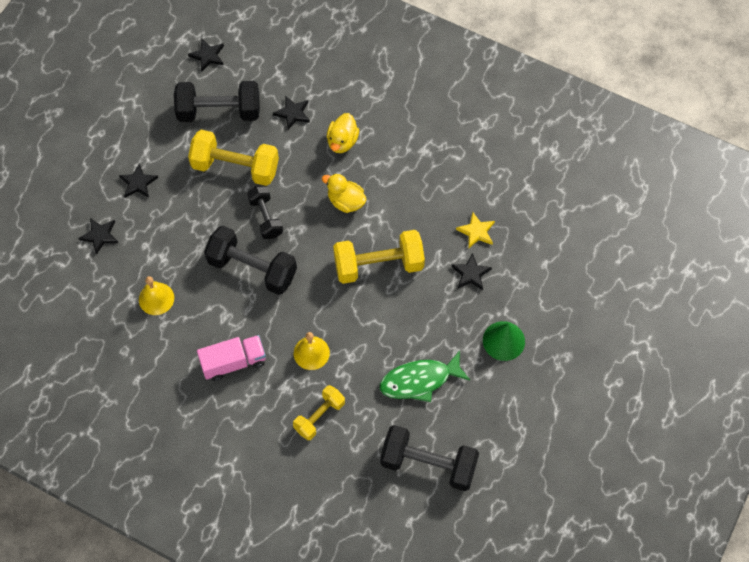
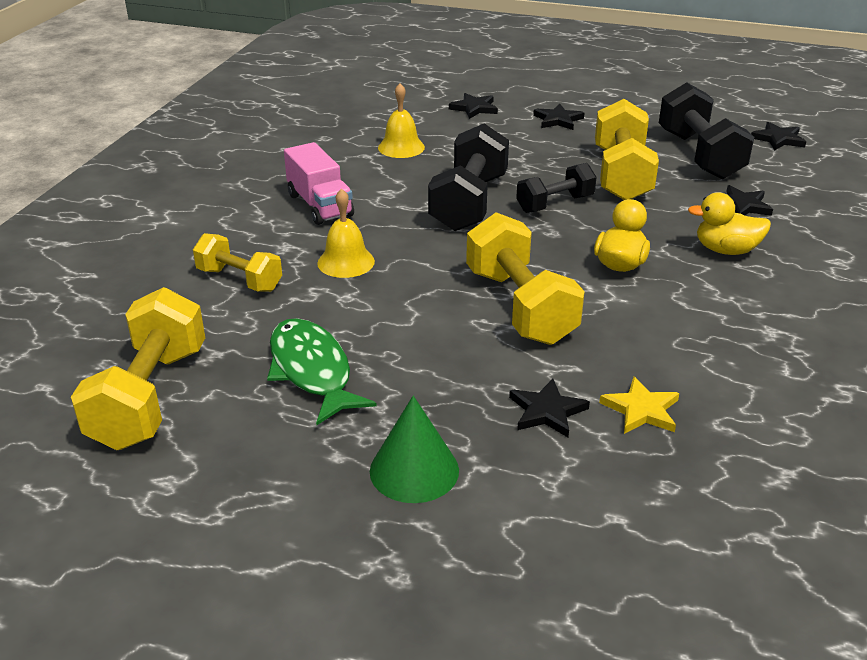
camera: 80 degrees right, 30 degrees down
black dumbbell [380,425,479,491] -> yellow dumbbell [71,287,205,450]

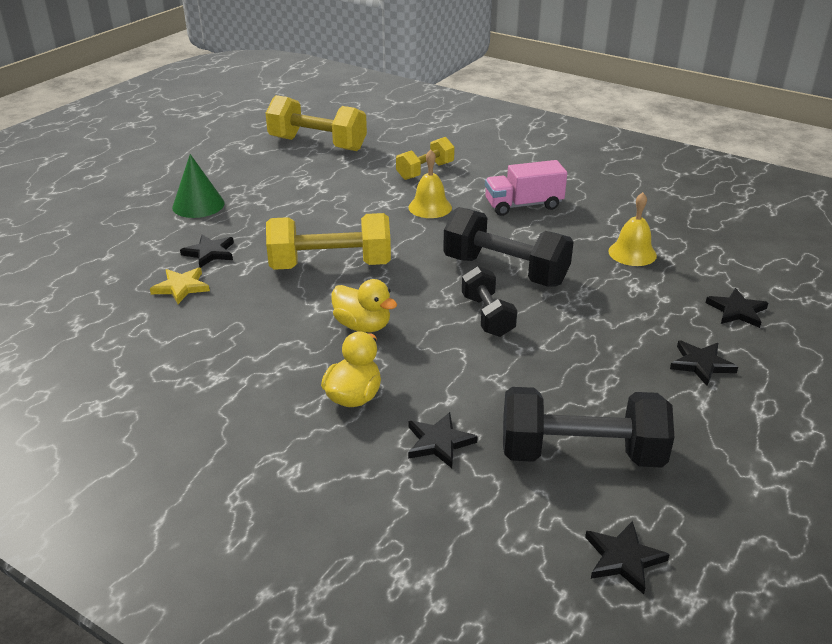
camera: 105 degrees right, 0 degrees up
green fish [267,318,377,425] -> none
yellow dumbbell [595,99,659,200] -> none

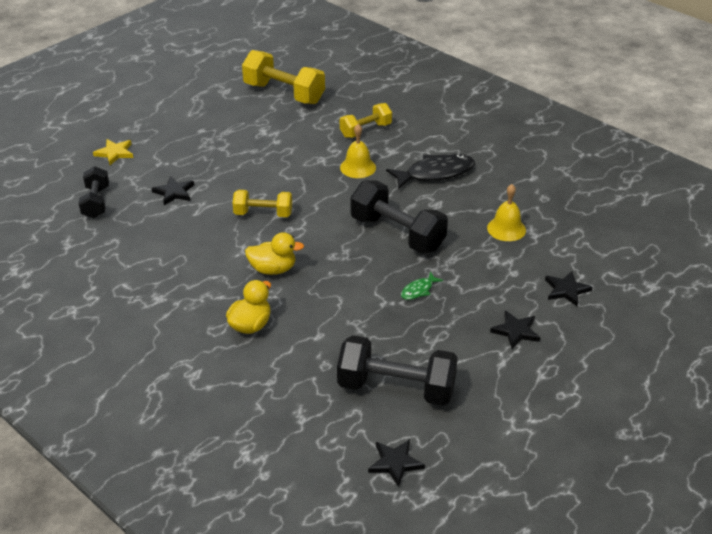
camera: 10 degrees right, 5 degrees up
yellow star [150,267,210,304] -> yellow star moved to [93,139,133,165]
green cone [172,154,225,218] -> none
yellow dumbbell [266,213,391,270] -> yellow dumbbell [233,190,292,217], size x0.60
yellow duck [331,279,397,332] -> yellow duck turned 45 degrees counterclockwise [245,232,304,275]
black star [408,412,478,468] -> none
black dumbbell [462,266,517,337] -> black dumbbell moved to [79,166,109,218]
pink truck [485,160,567,216] -> black fish [386,154,475,189]
none -> green fish [401,272,443,300]

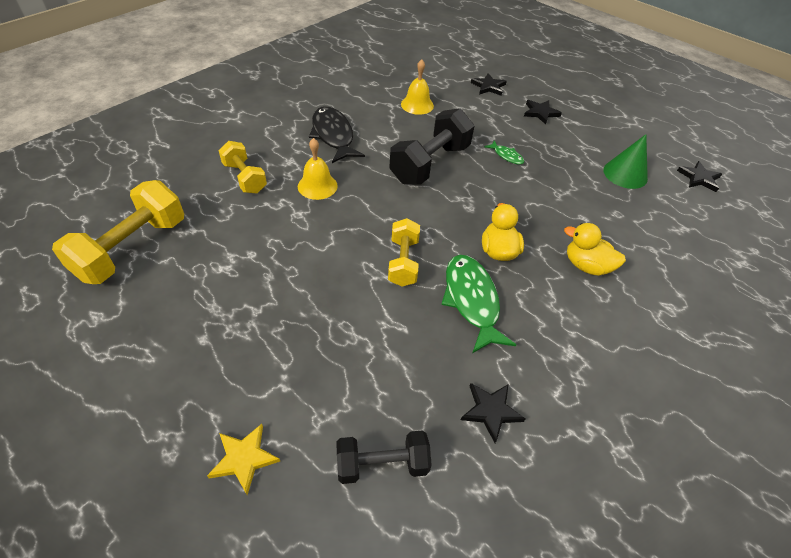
camera: 95 degrees left, 10 degrees up
black star [152,176,194,205] -> black star moved to [461,383,525,443]
black dumbbell [337,335,458,406] -> green cone [603,134,648,189]
none -> green fish [441,255,516,353]

